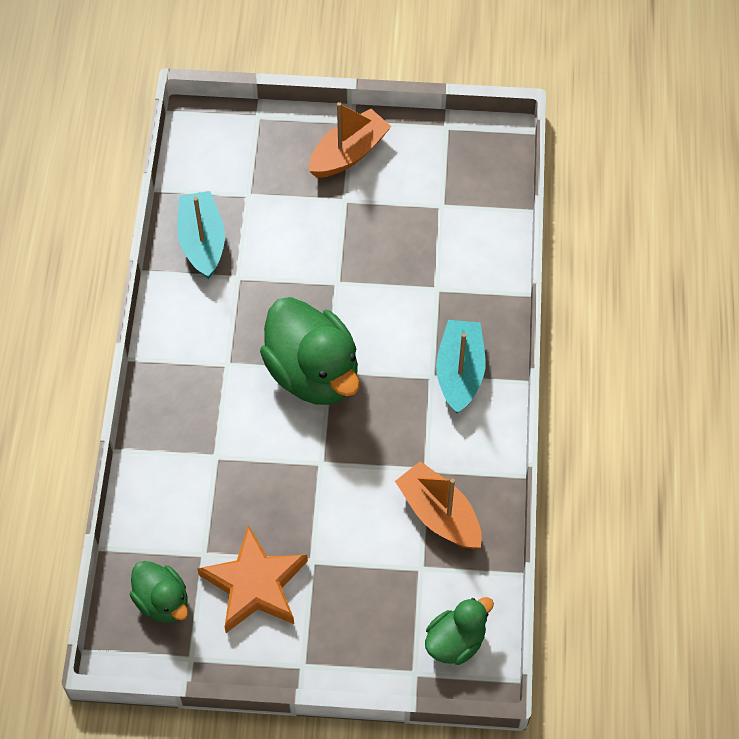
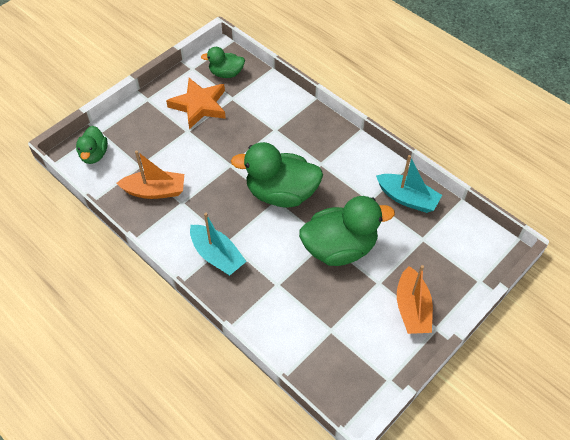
camera: 130 degrees right, 5 degrees down
none -> green duck [299,196,395,266]

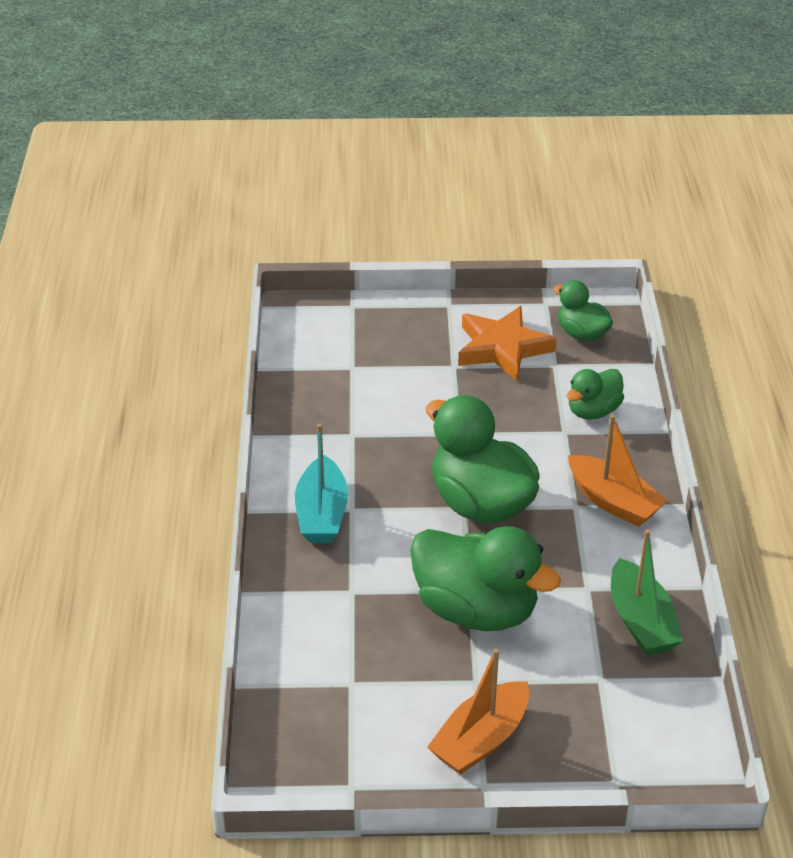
camera: 45 degrees right, 15 degrees down
green duck [76,126,108,164] -> green duck moved to [567,369,624,420]
orange boat [116,150,184,199] -> orange boat moved to [568,414,668,527]
turquoise boat [376,155,442,213] -> green boat [611,529,683,656]

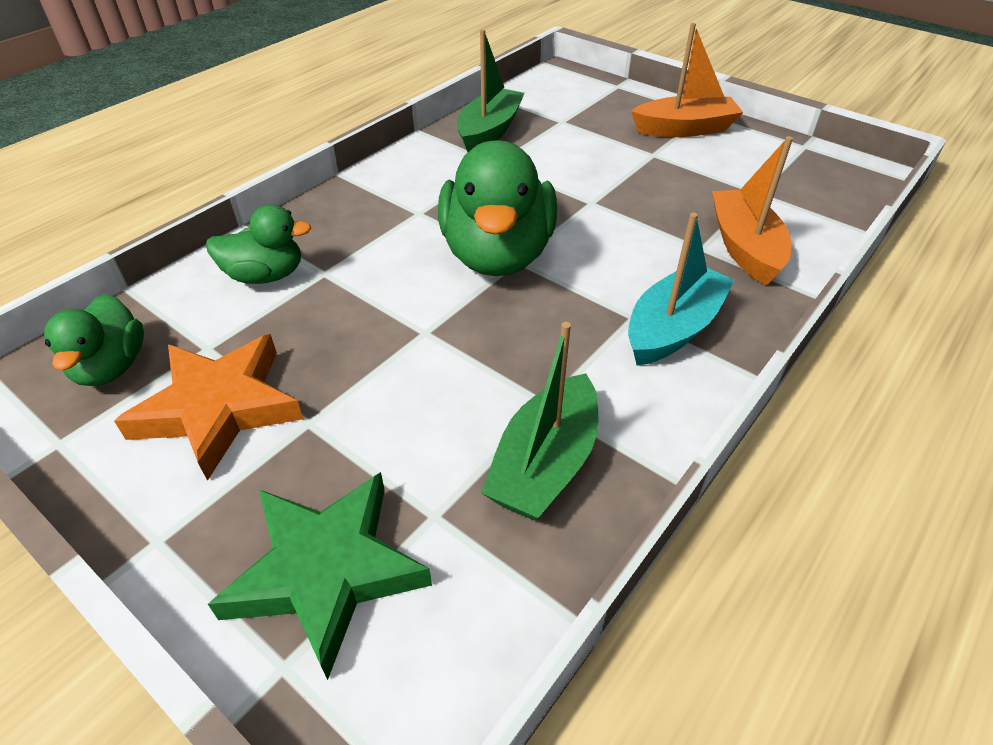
camera: 140 degrees left, 5 degrees up
green duck [410,526,561,631] -> none
orange boat [568,414,668,527] -> orange boat moved to [712,136,793,285]
none -> green star [208,472,432,680]
none -> green boat [481,322,598,520]

